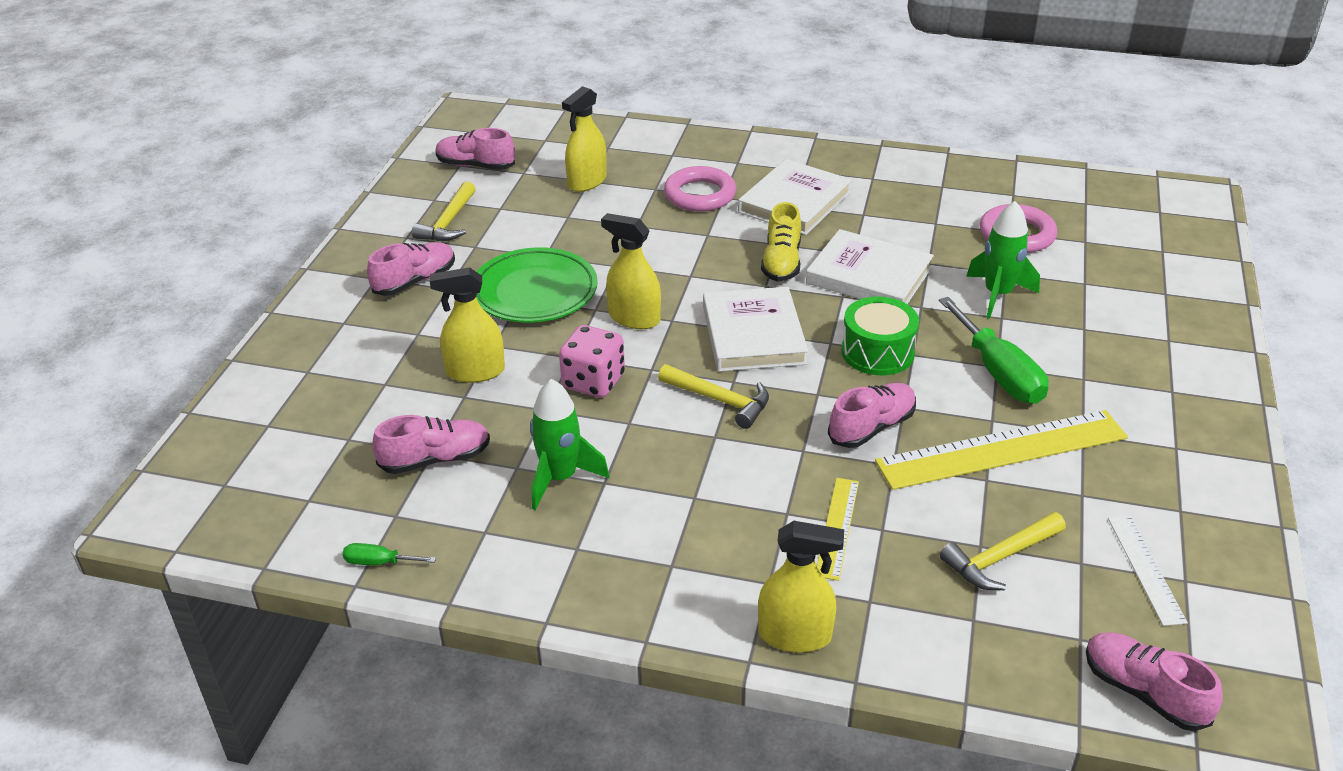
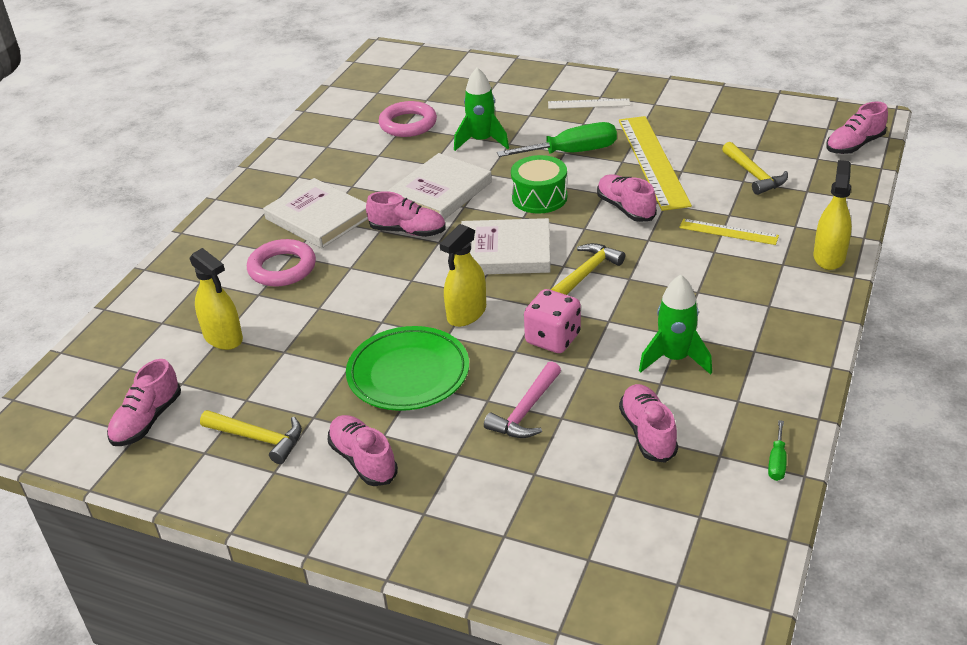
camera: 80 degrees left, 0 degrees up
yellow spray bottle [430,267,505,383] -> pink hammer [484,361,561,438]
yellow shoe [761,202,801,282] -> pink shoe [366,191,446,237]
white ruler [1108,515,1188,626] -> white ruler moved to [548,98,630,109]

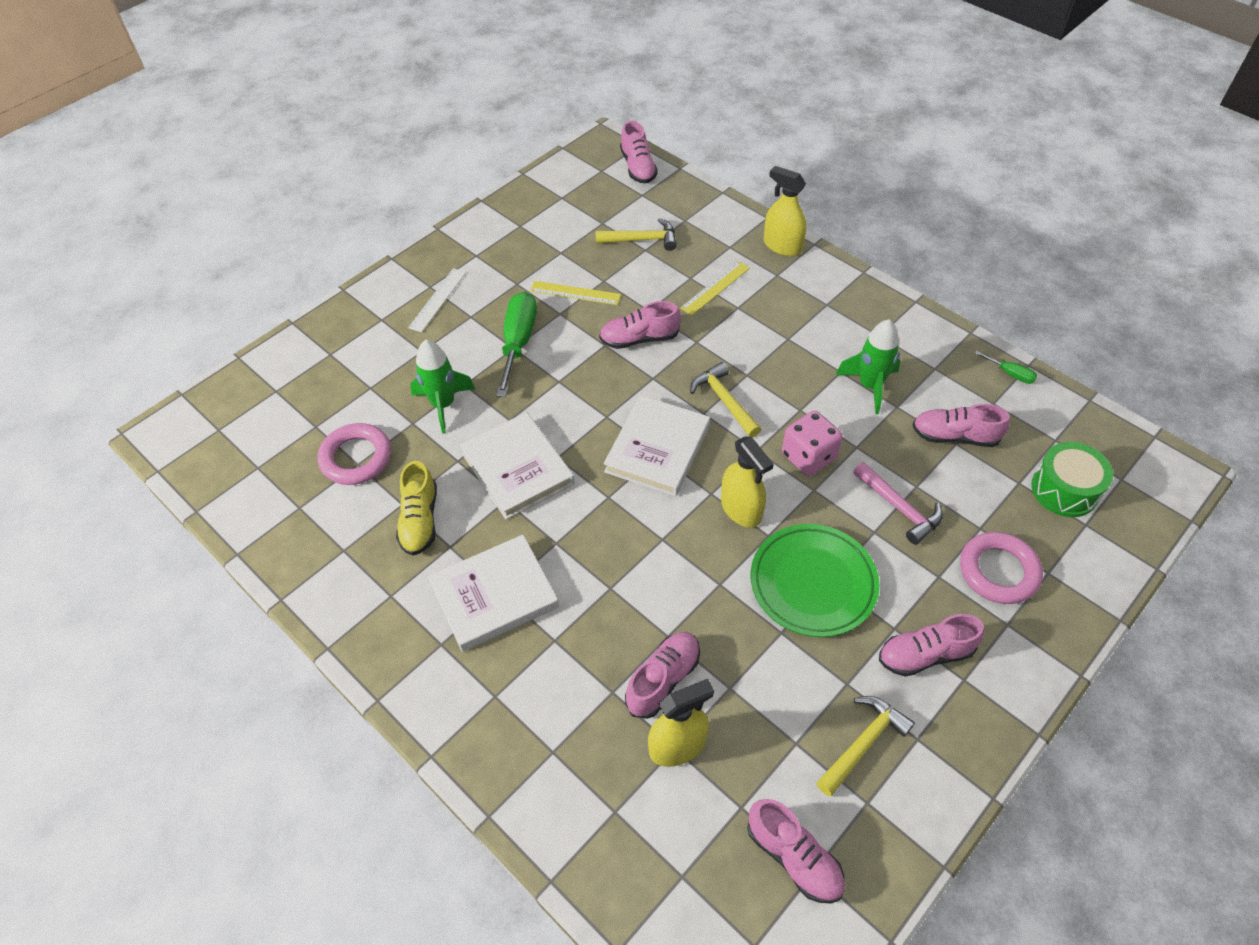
camera: 70 degrees left, 15 degrees up
pink ring [247,239,316,287] -> pink ring moved to [960,532,1043,604]
pink shoe [366,191,446,237] -> pink shoe moved to [625,632,700,719]
green drum [511,155,567,214] -> green drum moved to [1031,442,1113,517]
yellow ruler [619,116,692,211] -> yellow ruler [530,281,621,305], size x0.51
none -> yellow shoe [396,461,437,555]

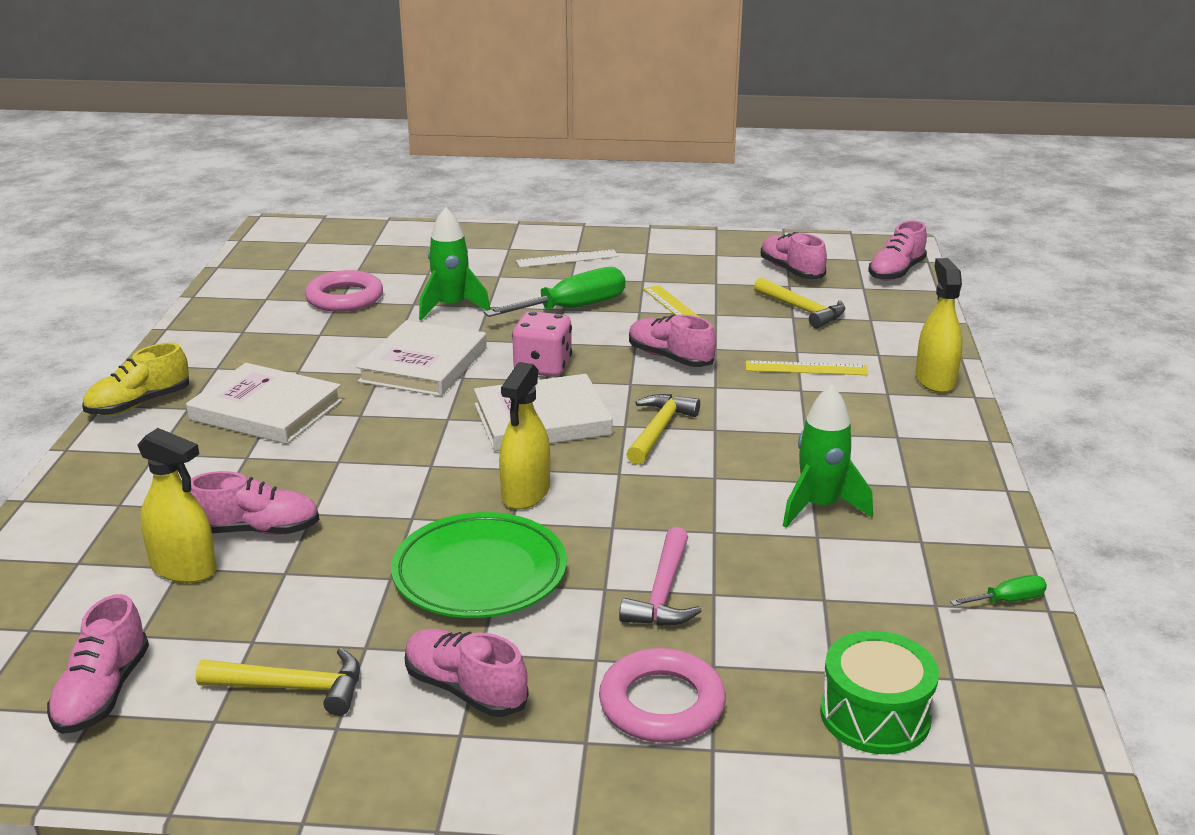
camera: 50 degrees right, 25 degrees down
yellow shoe [396,461,437,555] -> yellow shoe moved to [82,343,189,415]
pink dice [782,411,843,476] -> pink dice moved to [512,311,572,377]
pink shoe [912,404,1010,447] -> pink shoe moved to [761,232,827,279]
green screwdriver [975,351,1037,384] -> green screwdriver turned 105 degrees counterclockwise [950,575,1047,606]

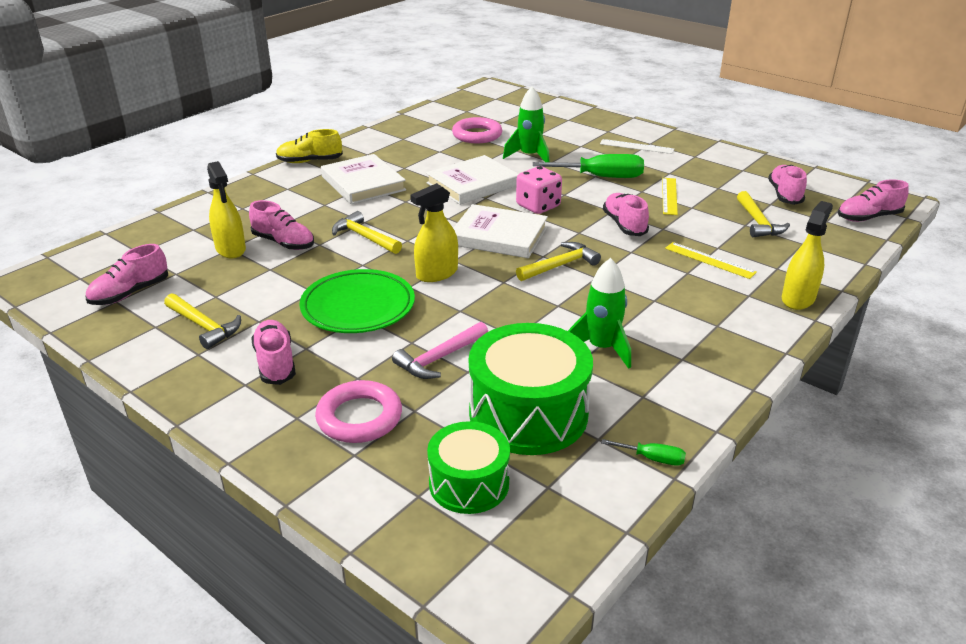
camera: 35 degrees right, 5 degrees up
none -> yellow hammer [332,211,402,254]
none -> green drum [469,323,593,455]

